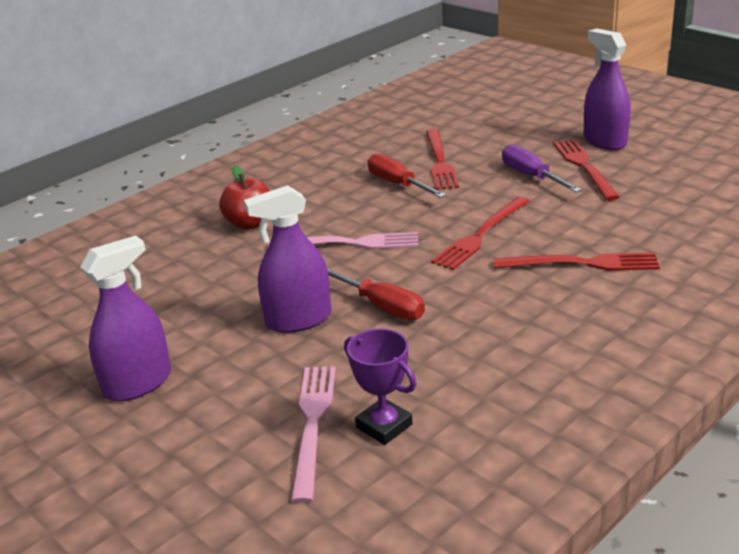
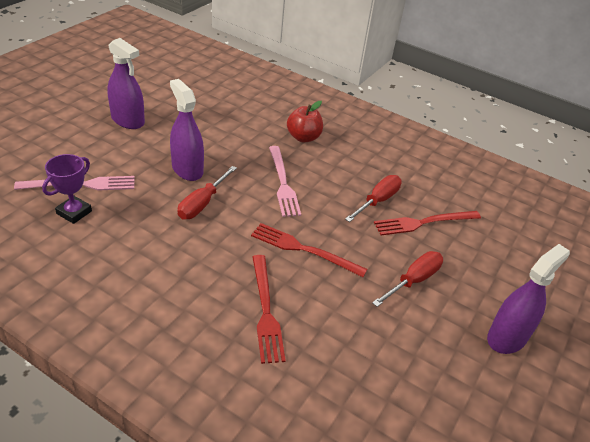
camera: 70 degrees right, 10 degrees up
purple screwdriver [502,144,582,192] -> red screwdriver [372,251,443,307]
red fork [553,139,620,200] -> none

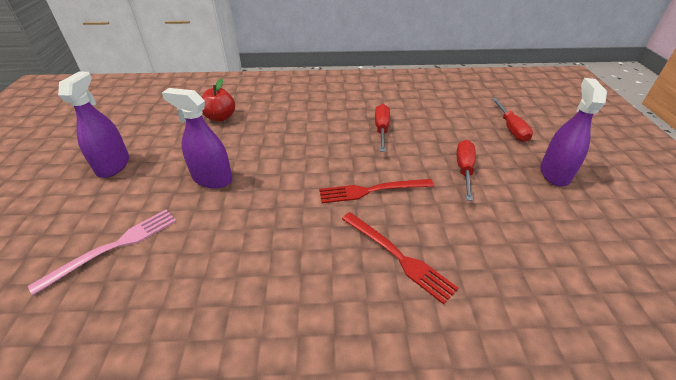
camera: 30 degrees left, 0 degrees up
purple trophy [42,154,92,224] -> none
purple spray bottle [107,38,145,129] -> purple spray bottle turned 90 degrees counterclockwise [58,72,129,178]
red screwdriver [177,166,237,219] -> red screwdriver moved to [492,98,533,142]
pink fork [269,146,301,217] -> none
red apple [287,101,323,142] -> red apple moved to [202,78,235,122]
red fork [374,211,481,235] -> none

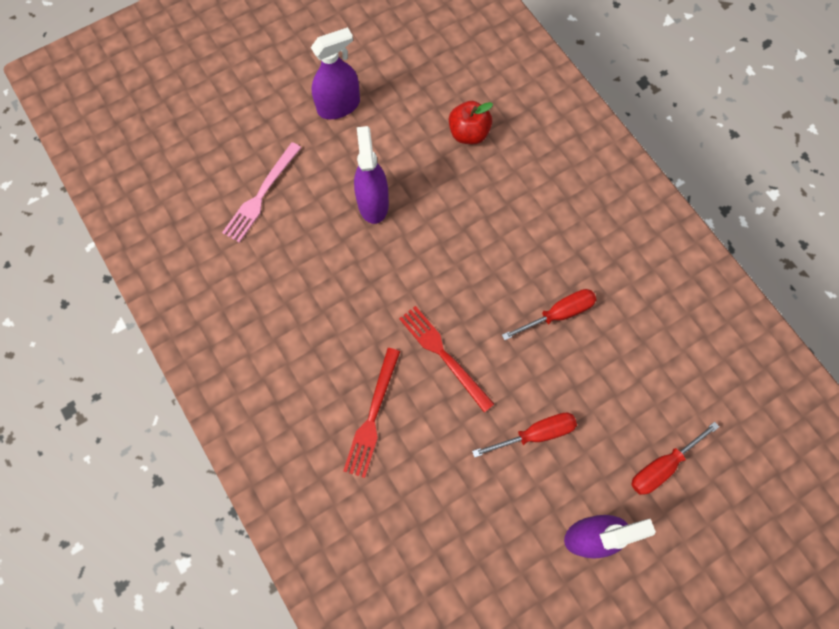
camera: 60 degrees right, 30 degrees up
pink fork [28,210,176,295] -> pink fork turned 105 degrees clockwise [222,142,301,243]

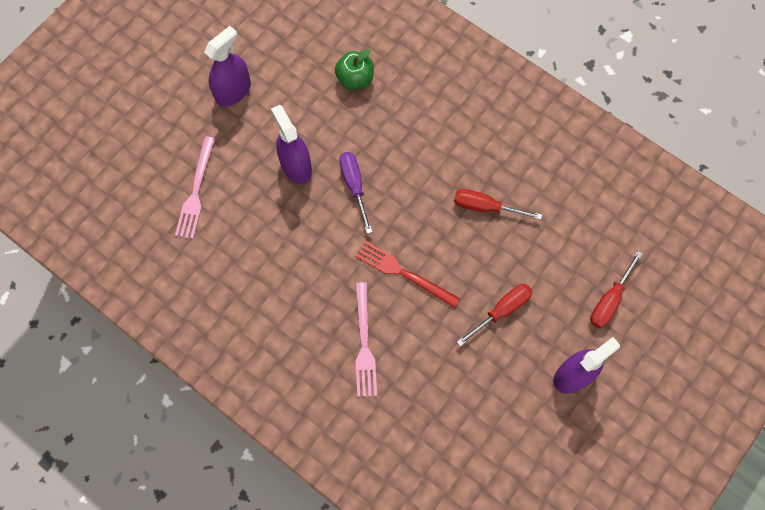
camera: 20 degrees left, 0 degrees up
red fork [343,348,400,478] -> pink fork [356,282,377,397]
red apple [449,101,493,144] -> green apple [335,49,374,90]
red screwdriver [502,289,597,340] -> red screwdriver turned 120 degrees counterclockwise [454,189,542,220]
none -> purple screwdriver [339,152,372,234]

